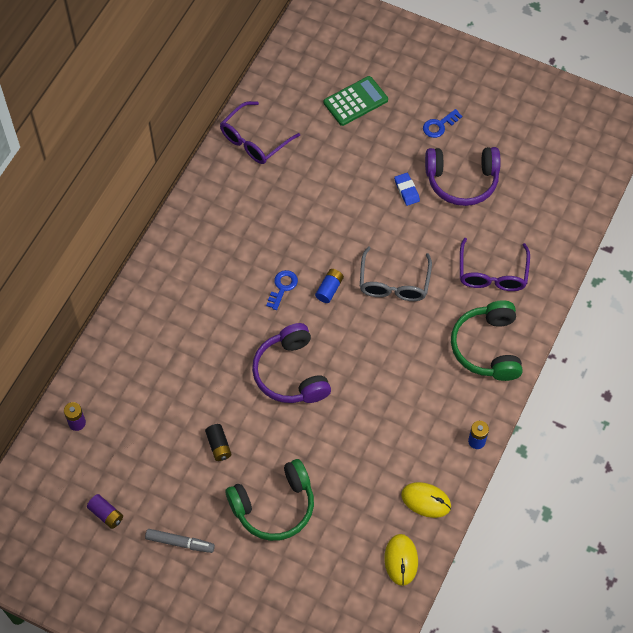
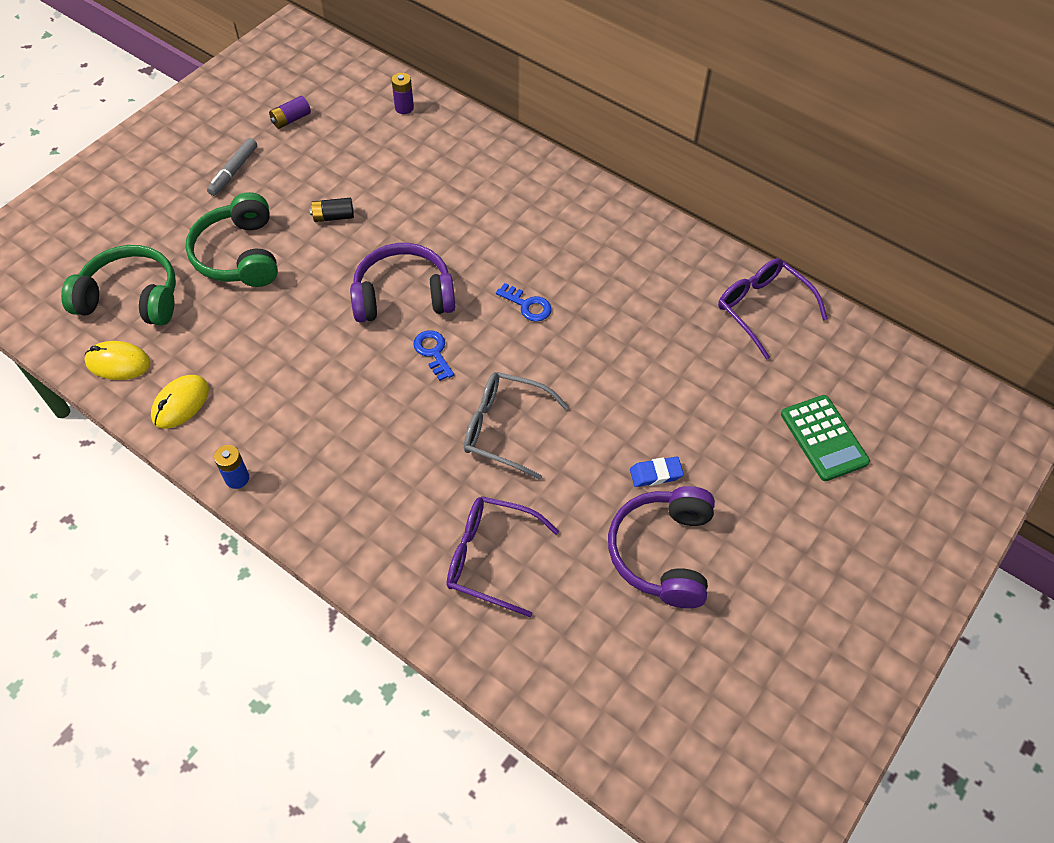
camera: 100 degrees right, 5 degrees down
blue battery [315,269,344,303] -> none
blue key [423,109,462,138] -> blue key moved to [413,330,454,381]
green headphones [451,300,523,381] -> green headphones moved to [61,245,176,326]

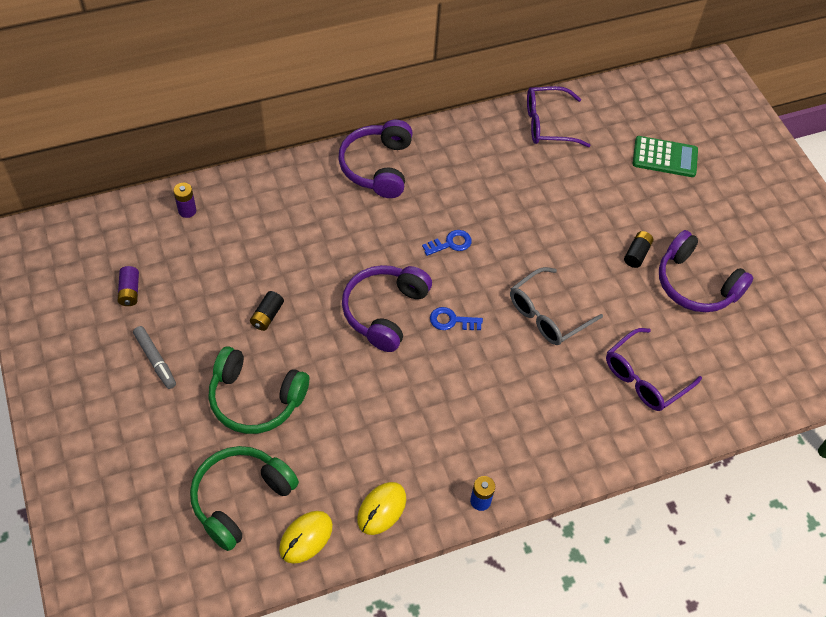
camera: 60 degrees left, 0 degrees up
yellow mouse [151,375,209,429] -> yellow mouse turned 60 degrees clockwise [357,482,406,535]
blue eraser [630,457,684,487] -> black battery [624,231,654,268]
none -> purple headphones [339,120,413,198]

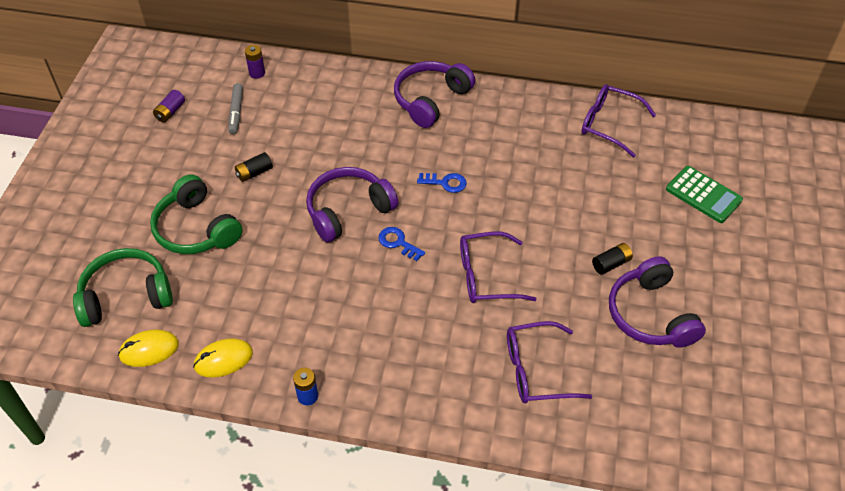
camera: 35 degrees right, 5 degrees down
grey marker [133,326,176,389] -> grey marker moved to [229,83,243,134]
grey glasses [510,267,603,345] -> purple glasses [460,232,537,303]

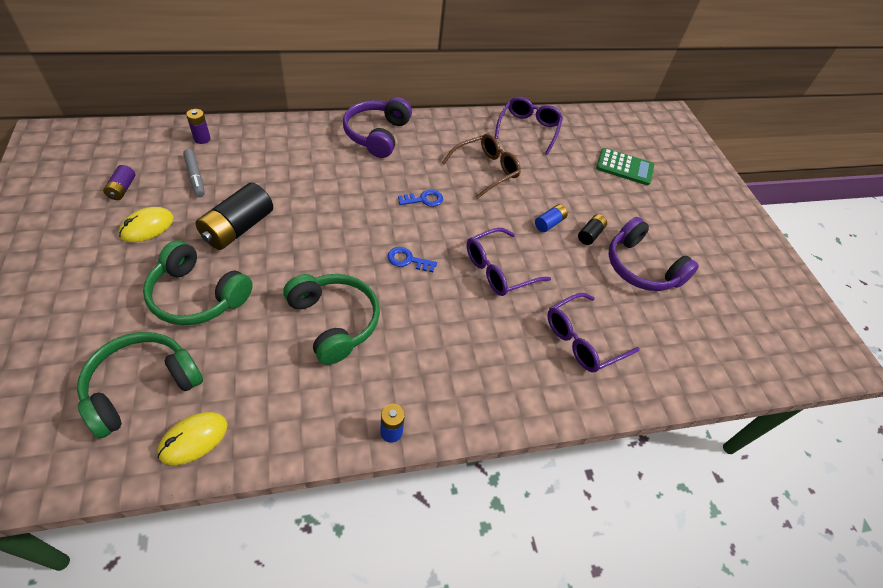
camera: 30 degrees left, 0 degrees up
yellow mouse [193,338,253,377] -> yellow mouse moved to [119,207,174,242]
black battery [235,152,273,182] -> black battery [195,183,273,250], size x1.97
purple headphones [306,167,399,243] -> none
purple glasses [581,84,656,157] -> purple glasses turned 105 degrees clockwise [495,97,563,155]
none -> green headphones [283,274,380,365]
none -> brown glasses [442,134,521,199]
none -> blue battery [535,204,568,232]

